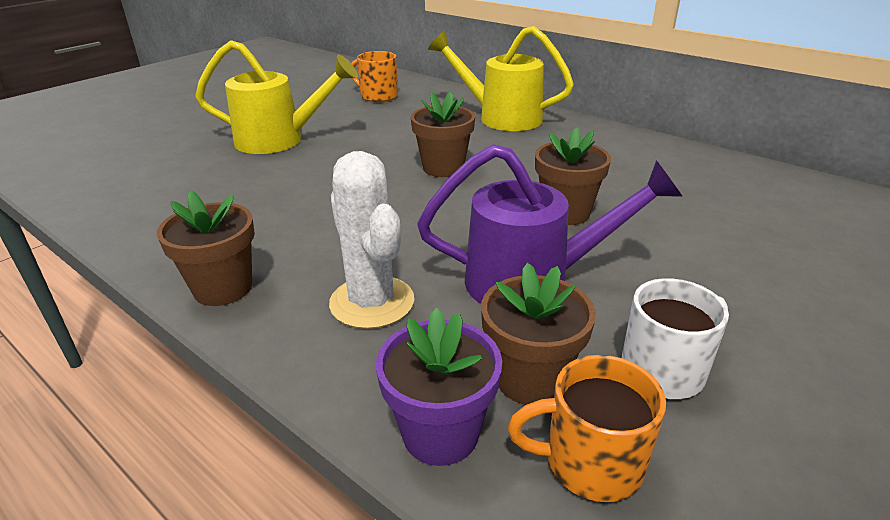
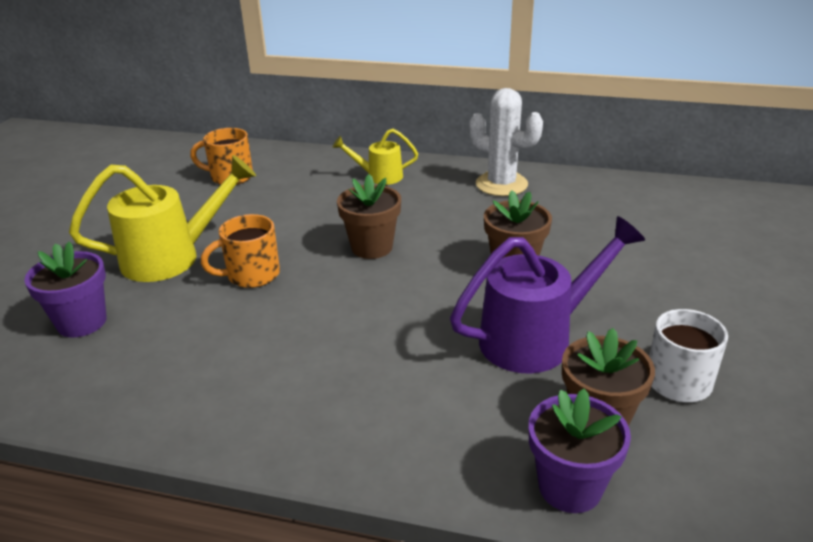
camera: 25 degrees left, 0 degrees up
brown flower pot [157,190,255,306] -> none
white cactus [329,151,414,329] -> white cactus moved to [469,88,543,196]
yellow watering can [428,26,574,131] -> yellow watering can [332,129,418,185], size x0.55
orange mug [508,355,666,502] -> orange mug moved to [201,214,280,288]
none -> purple flower pot [24,241,107,338]

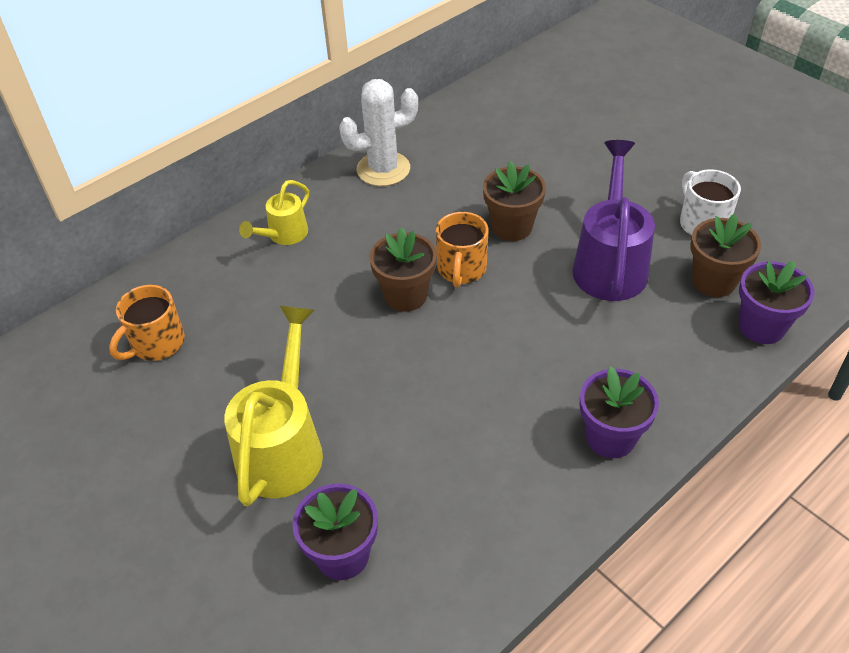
camera: 55 degrees left, 15 degrees up
orange mug [201,214,280,288] -> orange mug moved to [436,212,488,288]
none -> purple flower pot [580,366,659,458]

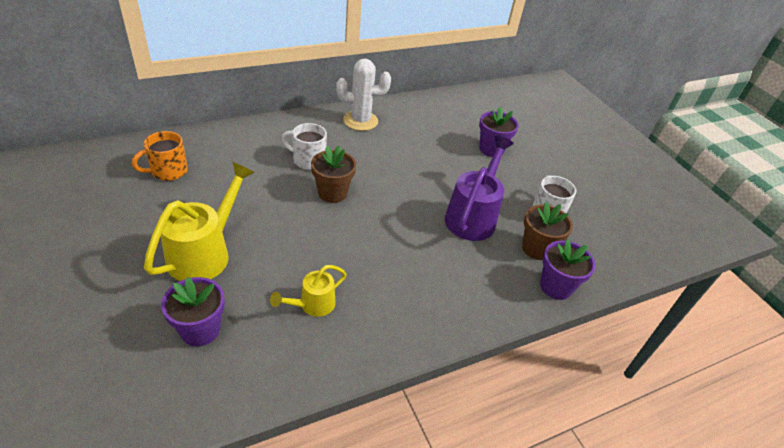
camera: 10 degrees right, 5 degrees down
yellow watering can [239,180,309,245] -> yellow watering can moved to [270,265,347,317]
orange mug [436,212,488,288] -> none
brown flower pot [483,161,546,241] -> none
purple flower pot [580,366,659,458] -> purple flower pot moved to [479,107,519,157]
none -> white mug [282,123,327,170]

